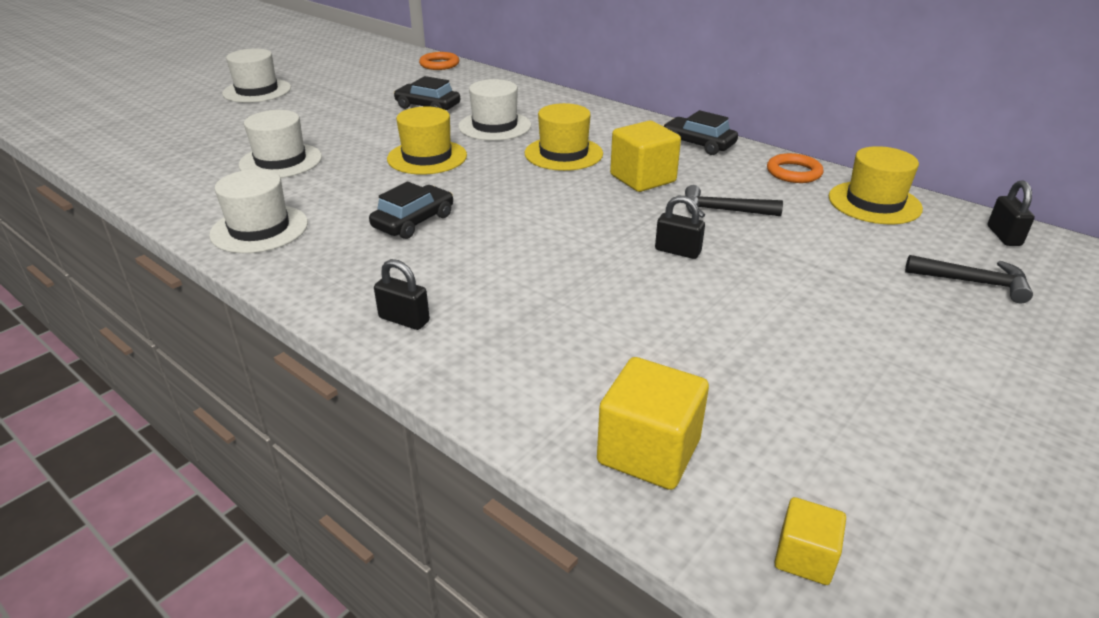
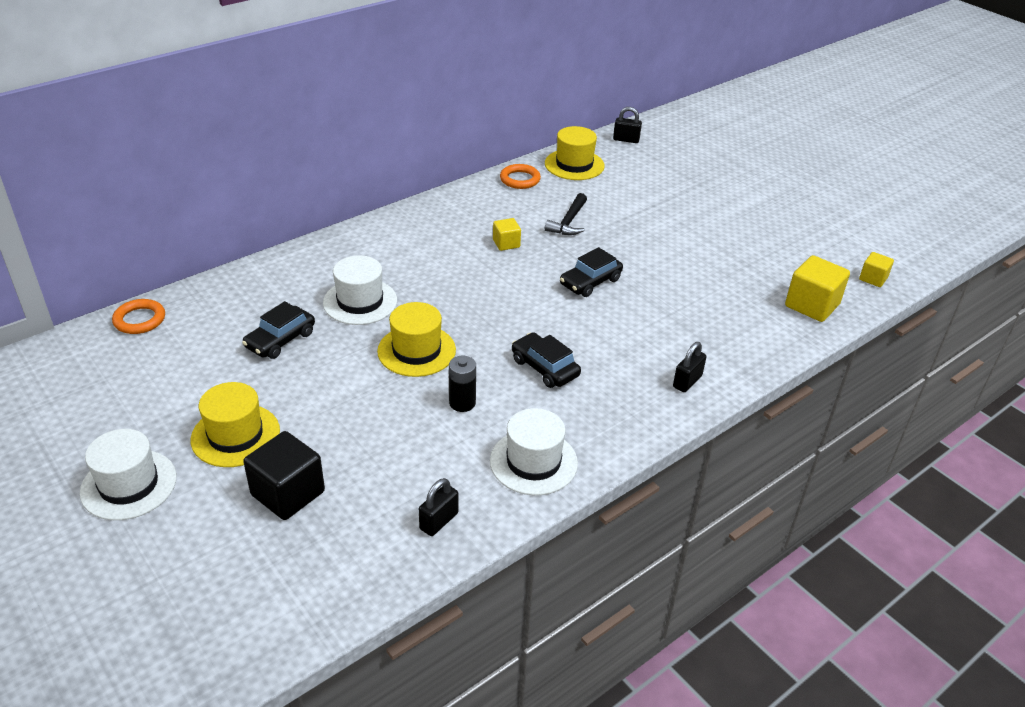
camera: 80 degrees left, 5 degrees up
white hat [238,110,322,178] -> none
yellow hat [525,103,603,171] -> yellow hat moved to [191,382,280,467]
yellow cube [610,121,681,192] -> yellow cube [493,218,521,251], size x0.56
black padlock [655,196,705,259] -> black padlock moved to [419,478,459,536]
black car [663,110,738,155] -> black car moved to [560,247,623,297]
black hammer [905,255,1033,303] -> none
none -> black cube [243,431,325,520]
none -> black battery [449,356,476,412]

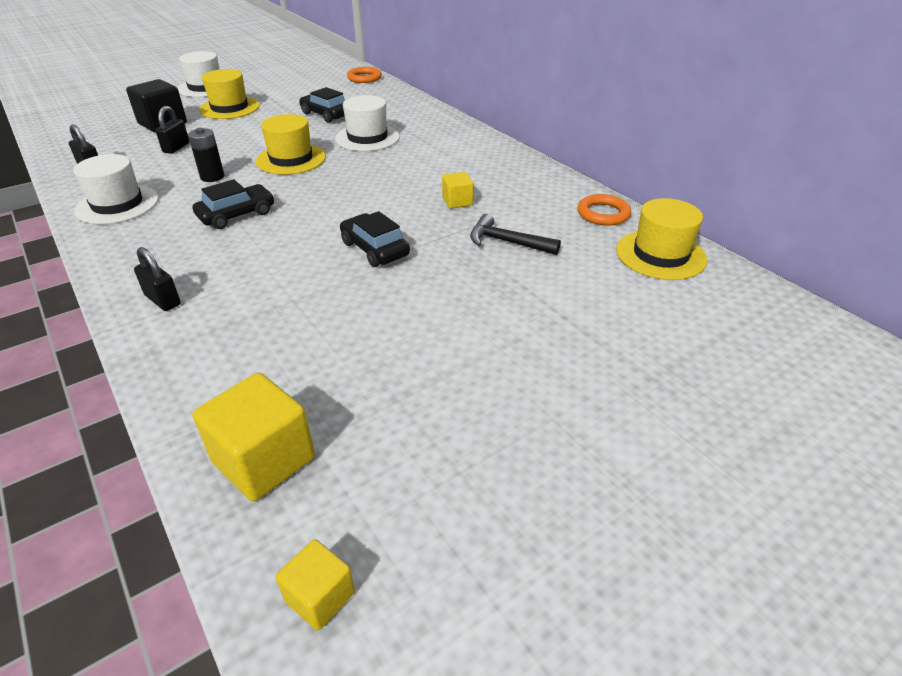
camera: 95 degrees right, 0 degrees up
black padlock [613,107,642,143] -> black padlock moved to [156,106,189,154]

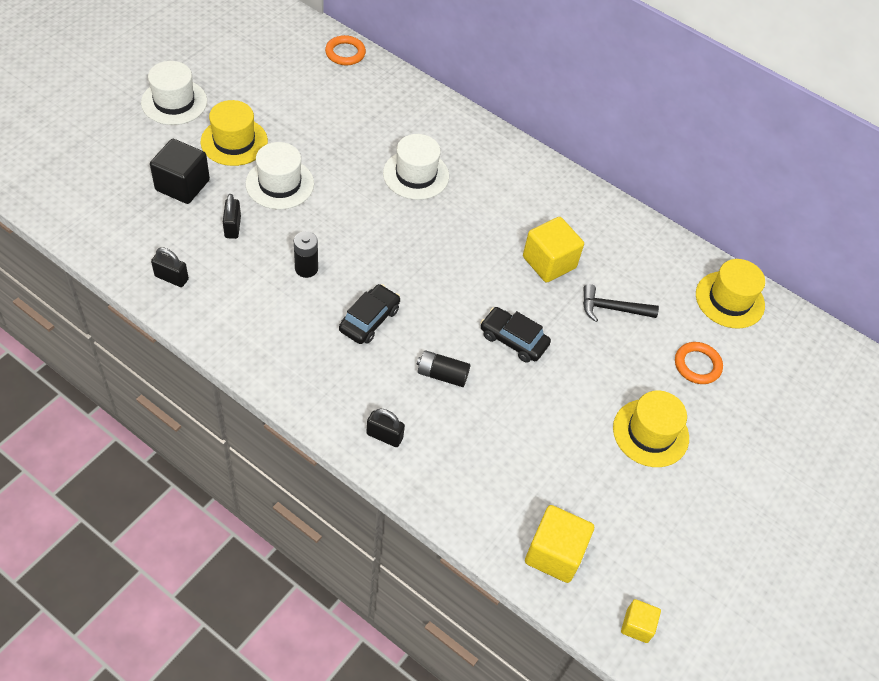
camera: 25 degrees left, 15 degrees up
white hat [73,154,159,224] -> white hat moved to [246,142,314,209]
yellow hat [256,114,326,175] -> yellow hat moved to [613,391,689,467]
black car [299,87,345,123] -> none
yellow cube [442,172,474,208] -> yellow cube [523,217,584,283], size x1.78
orange ring [578,194,631,226] -> orange ring moved to [675,342,723,384]
none -> black battery [417,350,470,387]

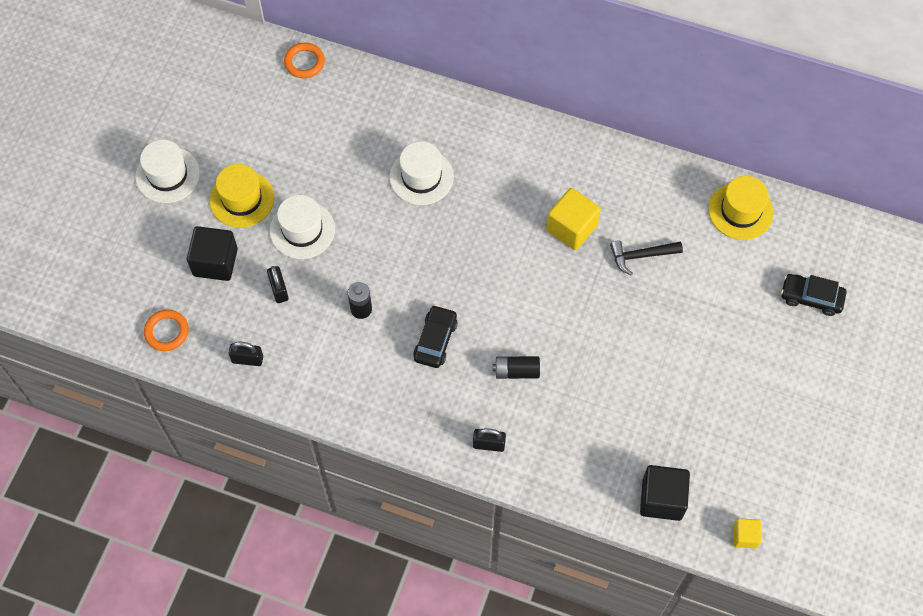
camera: 10 degrees left, 10 degrees up
black car [480,307,551,363] -> black car moved to [781,274,847,316]
yellow cube [525,505,594,583] -> black cube [640,465,690,521]
yellow hat [613,391,689,467] -> none
orange ring [675,342,723,384] -> orange ring moved to [144,310,189,351]

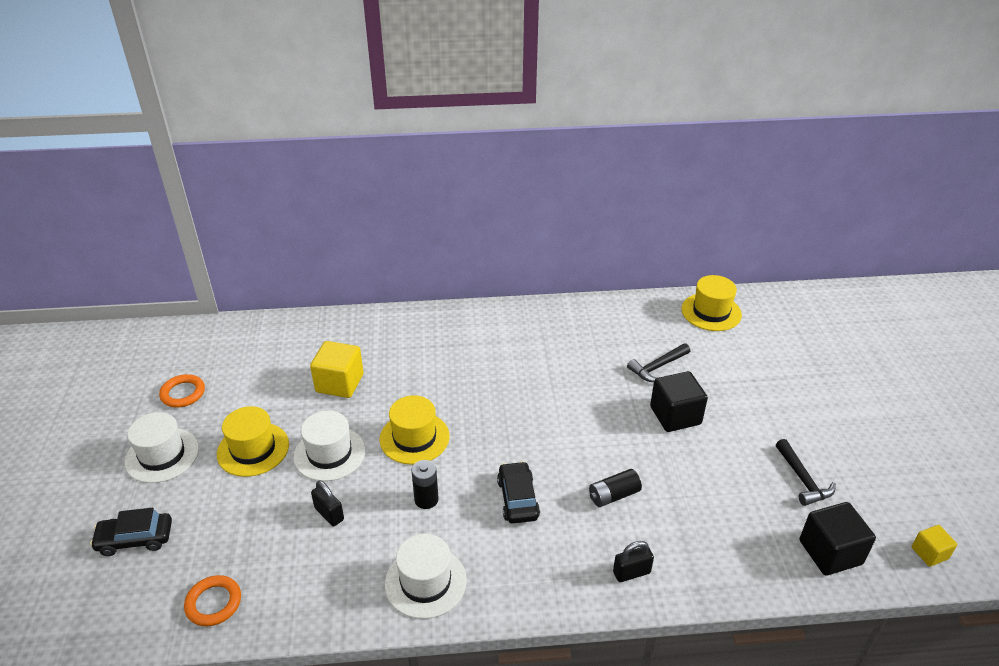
camera: 25 degrees left, 25 degrees down
black cube [187,226,238,281] -> black cube moved to [650,371,708,432]
black padlock [229,342,263,366] -> none
orange ring [284,43,325,78] -> orange ring moved to [159,374,205,407]
white hat [389,142,454,205] -> white hat moved to [385,534,467,619]
yellow cube [546,188,601,250] -> yellow cube moved to [310,341,364,398]
black car [781,274,847,316] -> black car moved to [90,508,172,556]
none -> yellow hat [380,395,450,465]
none -> black hammer [776,439,836,506]

